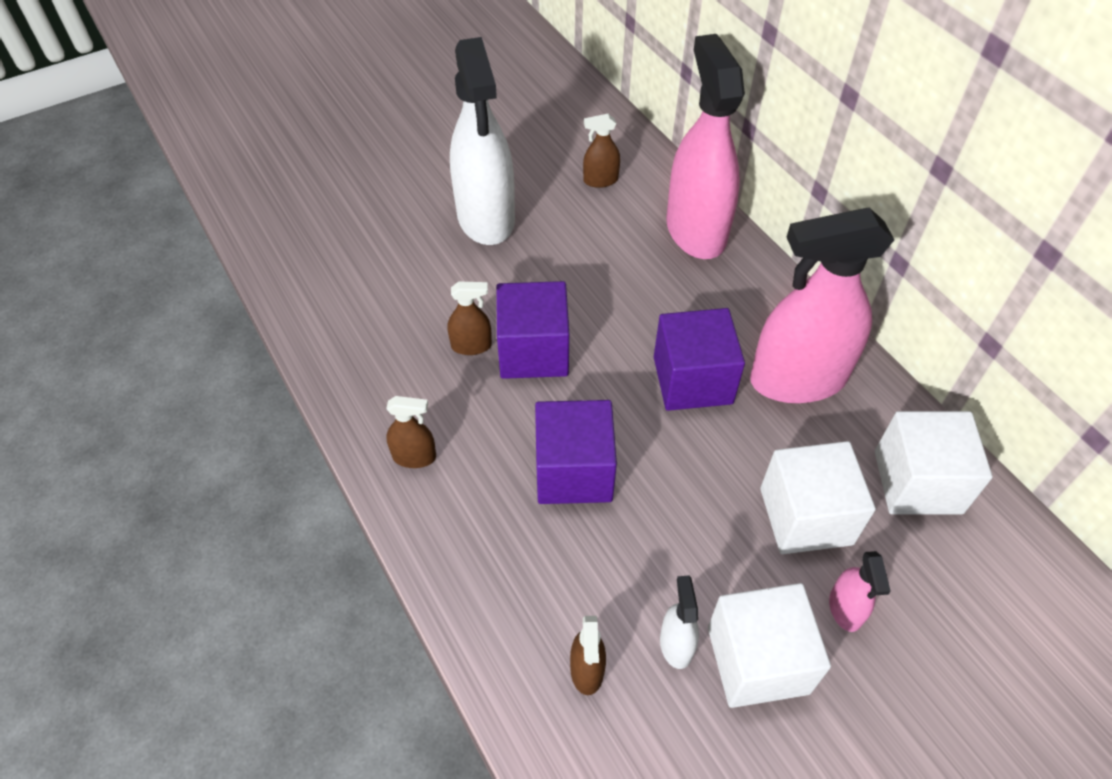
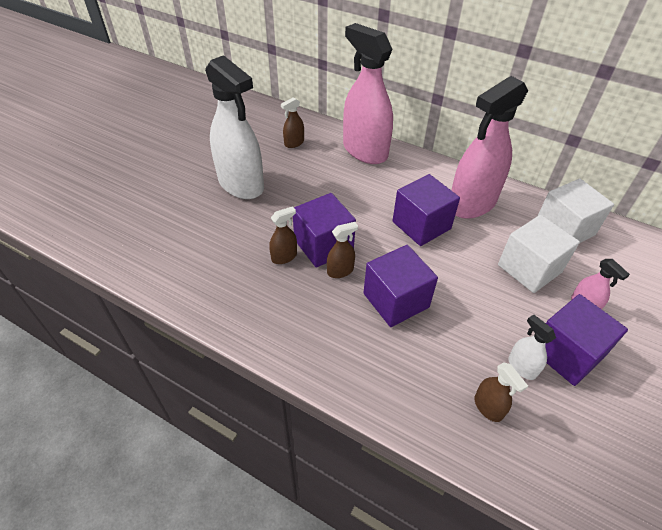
camera: 30 degrees left, 5 degrees down
brown spray bottle [386,396,436,468] -> brown spray bottle moved to [327,222,358,278]
white cube [708,583,831,708] -> purple cube [545,294,628,386]

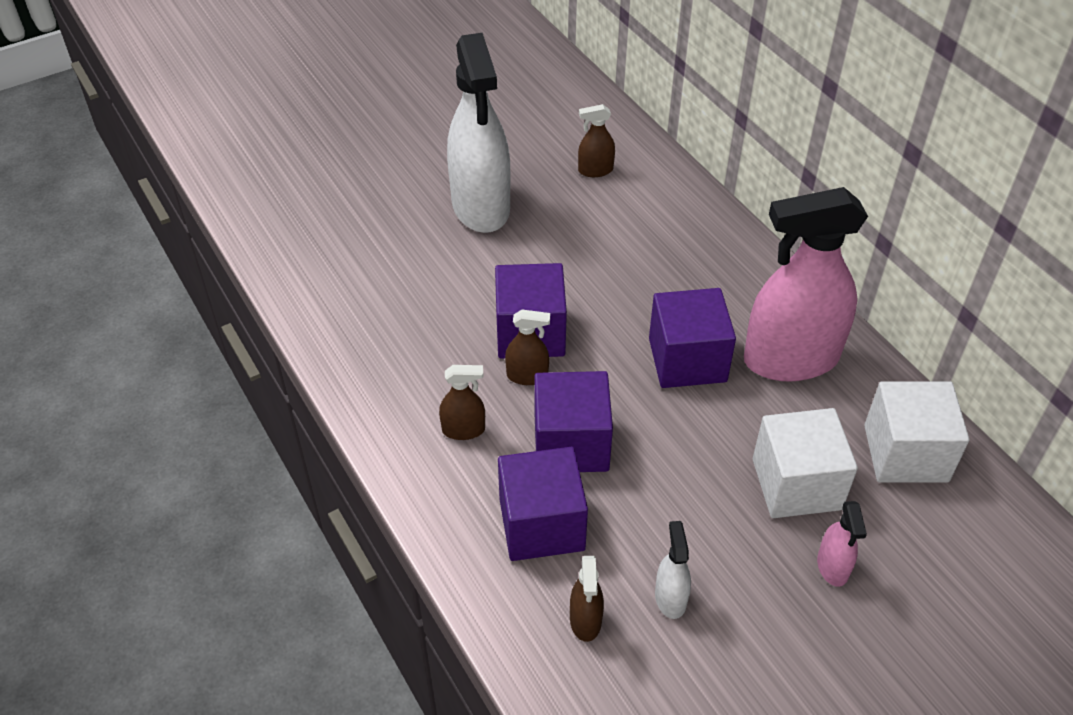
camera: 30 degrees right, 0 degrees up
brown spray bottle [269,206,297,264] -> brown spray bottle moved to [439,365,485,440]
pink spray bottle [343,23,393,164] -> none
purple cube [545,294,628,386] -> purple cube moved to [498,447,588,561]

